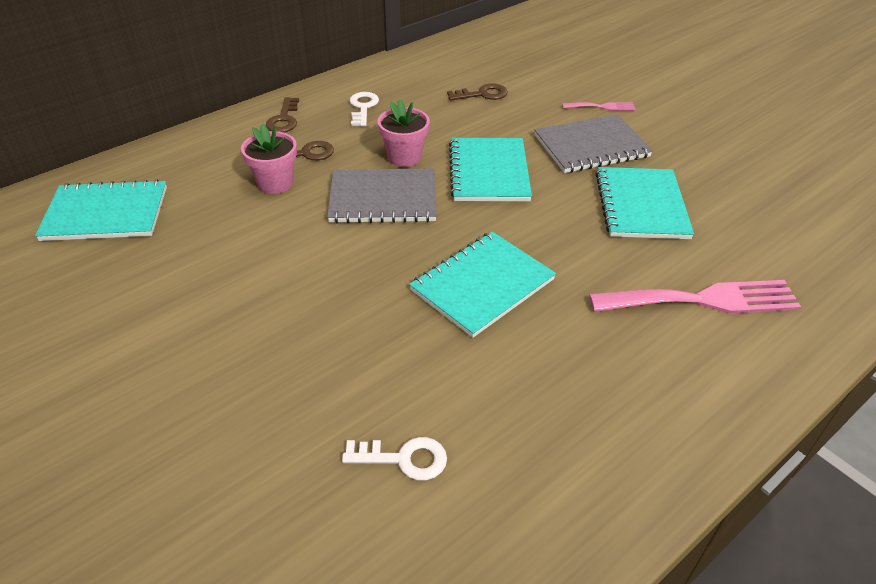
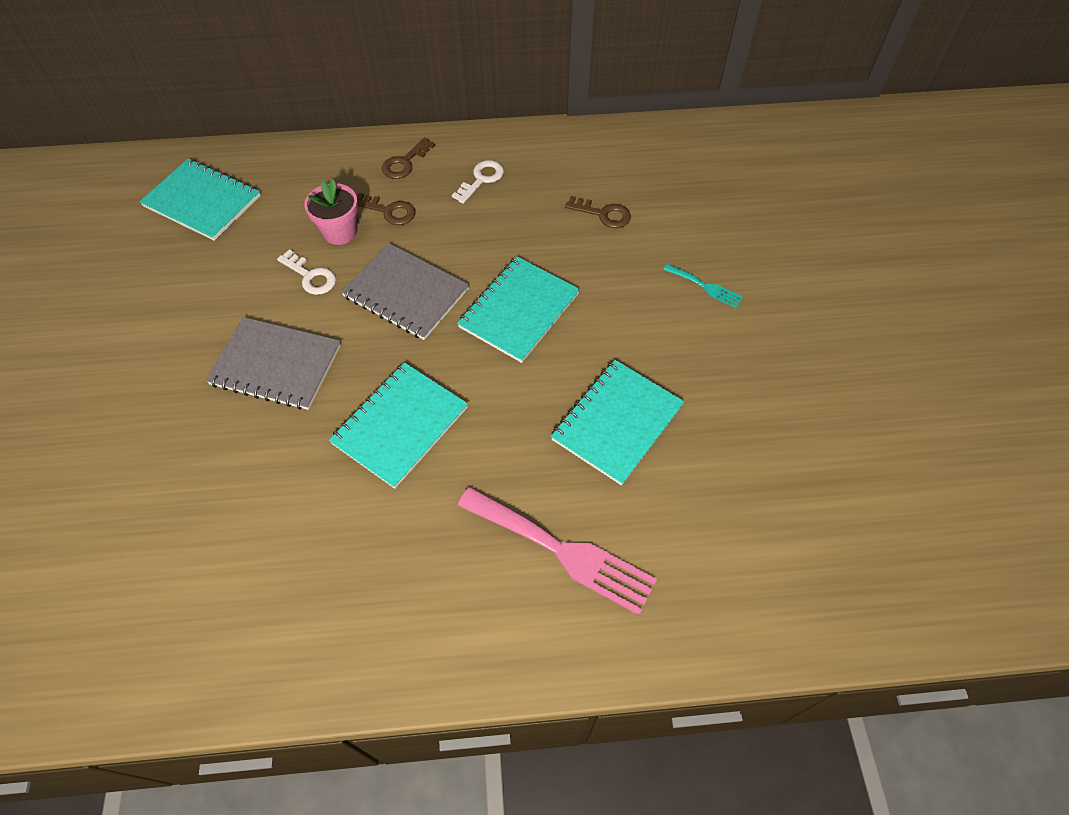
camera: 35 degrees right, 15 degrees up
white key [342,437,447,480] -> white key moved to [277,249,336,295]
pink flower pot [378,99,430,167] -> none
turquoise notebook [409,232,556,338] -> turquoise notebook turned 45 degrees counterclockwise [329,362,468,489]
grey notebook [534,114,653,173] -> grey notebook moved to [206,317,341,410]
pink fork [562,102,636,111] -> turquoise fork [663,263,743,308]

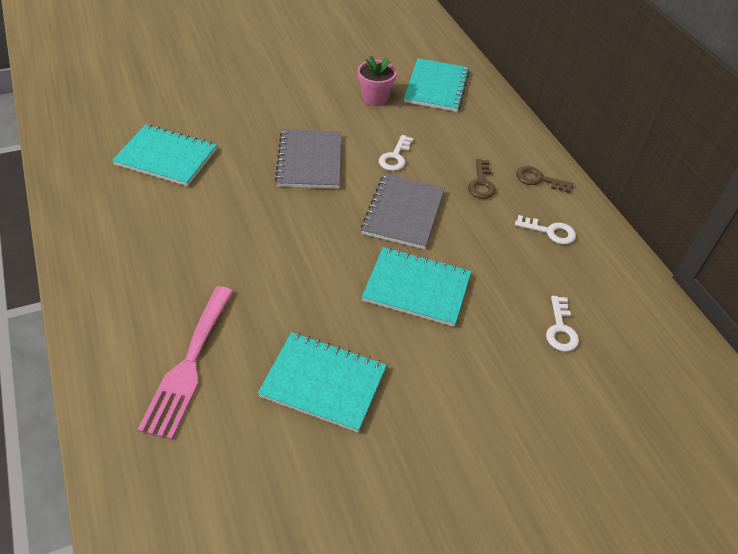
camera: 70 degrees right, 10 degrees down
pink flower pot [304,179,358,245] -> pink flower pot moved to [358,55,397,106]
turquoise notebook [329,362,468,489] -> turquoise notebook moved to [112,124,217,186]
brown key [565,196,631,228] -> white key [546,296,579,352]
turquoise fork [663,263,743,308] -> none

